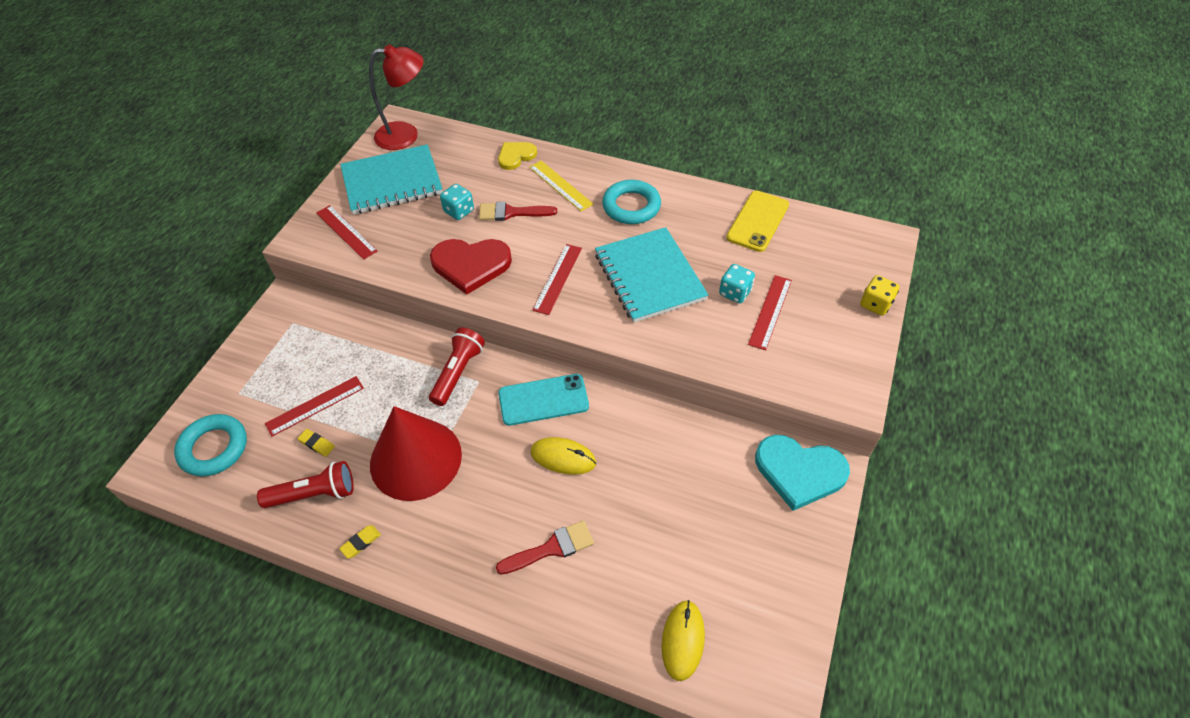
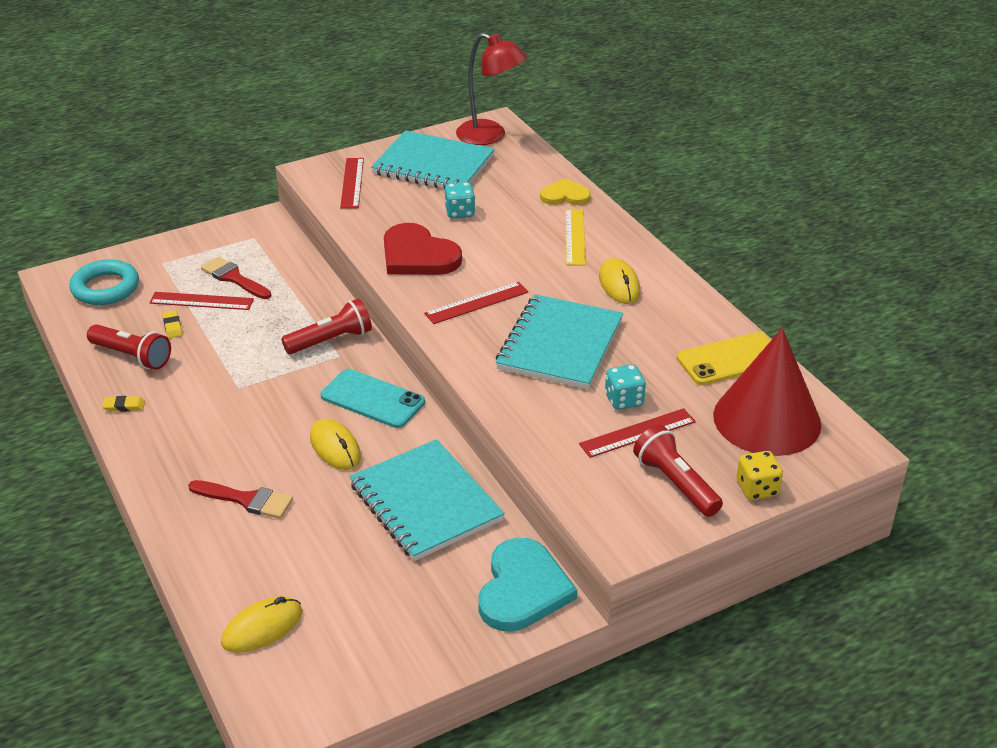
camera: 40 degrees right, 15 degrees down
red cone [370,406,462,501] -> red cone moved to [713,328,821,456]
red brush [479,202,557,221] -> red brush moved to [201,257,271,299]
turquoise ring [602,180,661,224] -> yellow mouse [599,258,640,304]
turquoise heart [755,435,850,511] -> turquoise heart turned 135 degrees counterclockwise [478,538,577,632]
none -> turquoise notebook [349,439,505,561]
none -> red flashlight [633,425,723,517]

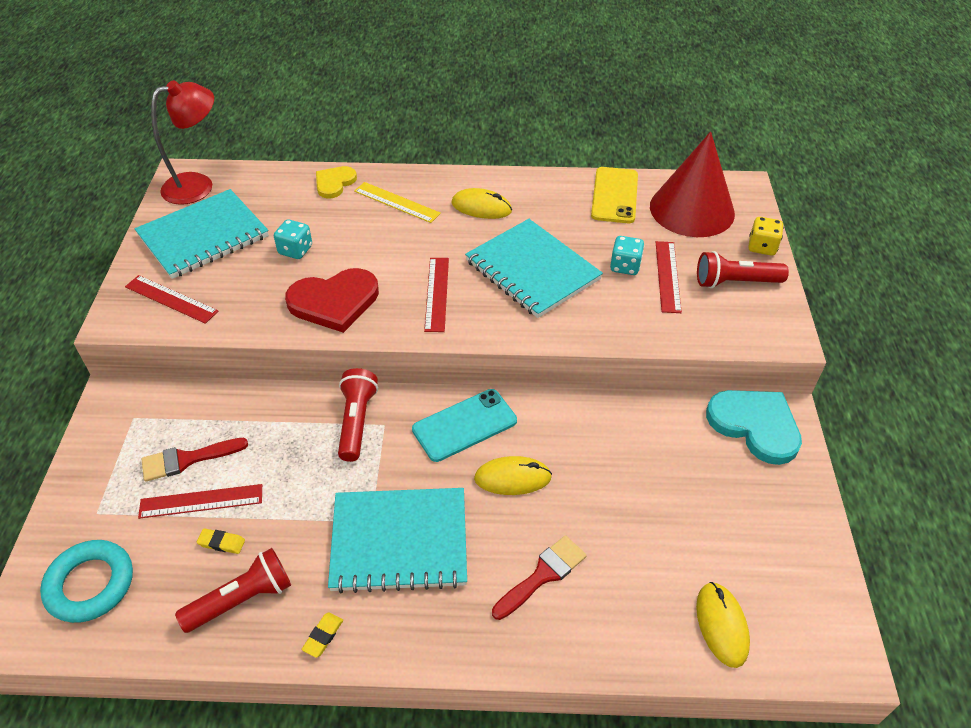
camera: 60 degrees left, 10 degrees up
red ruler [149,292,254,310] -> red ruler turned 45 degrees clockwise [138,484,262,519]
turquoise notebook [349,439,505,561] -> turquoise notebook moved to [328,488,467,593]

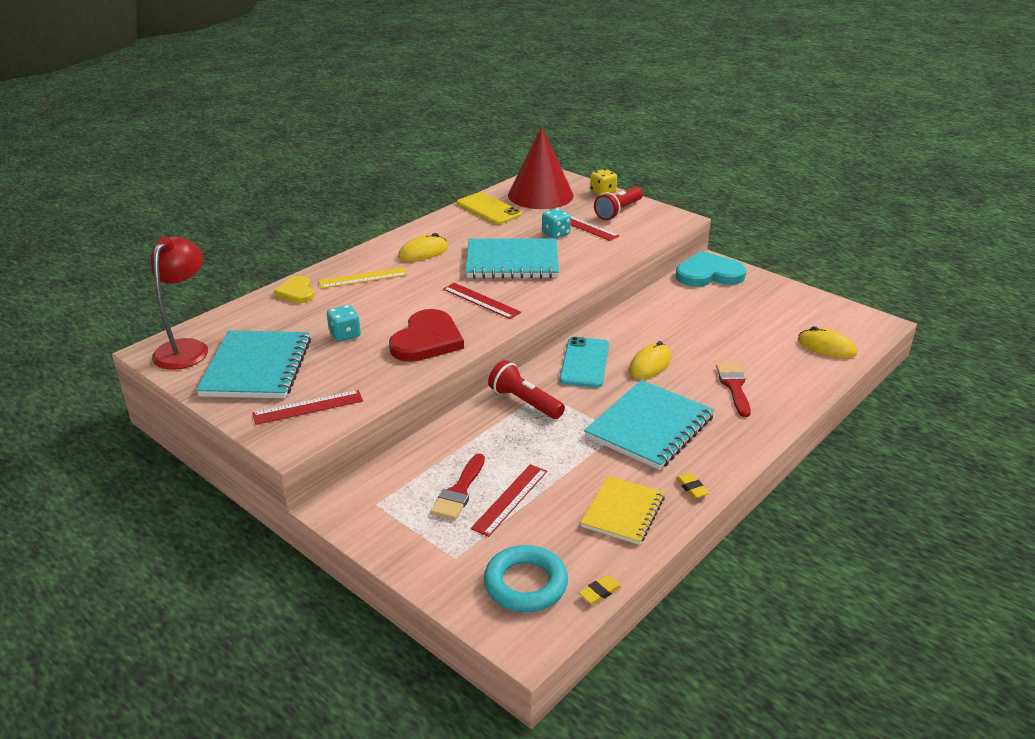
camera: 50 degrees left, 15 degrees down
red flashlight [175,548,291,633] -> yellow notebook [580,476,665,545]
yellow eraser [196,528,245,554] -> yellow eraser moved to [579,575,621,605]

